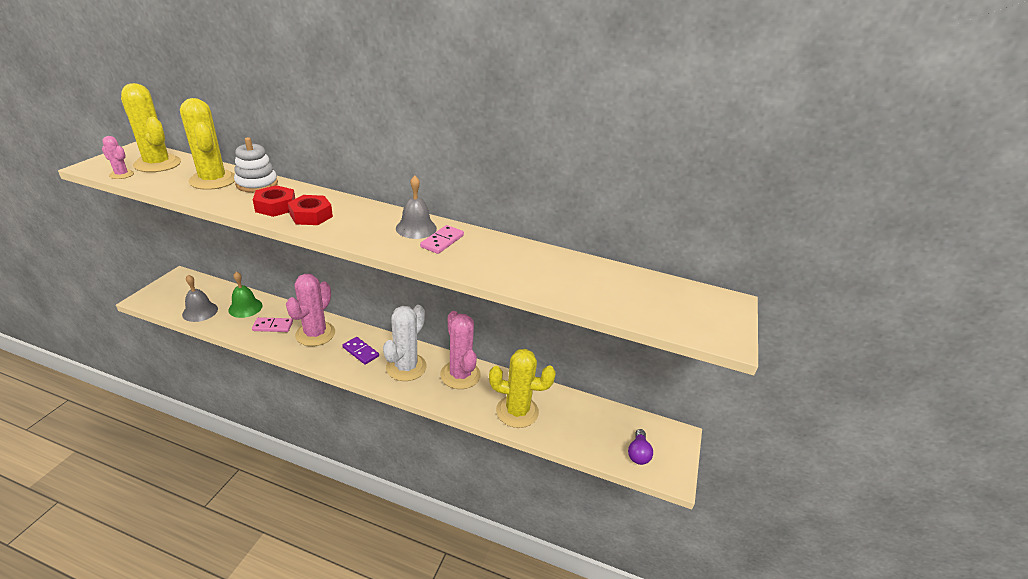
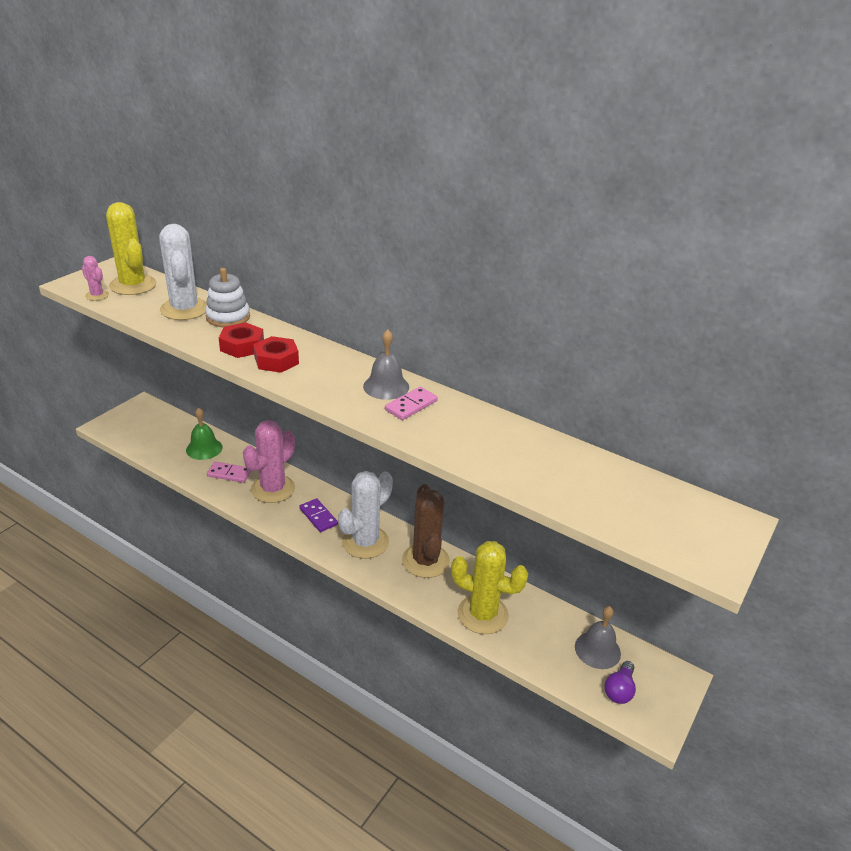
camera: 15 degrees right, 0 degrees up
yellow cactus [180,98,235,190] -> white cactus [159,224,207,320]
grey bell [182,275,218,322] -> grey bell moved to [575,606,621,669]
pink cactus [440,311,481,389] -> brown cactus [402,484,450,578]

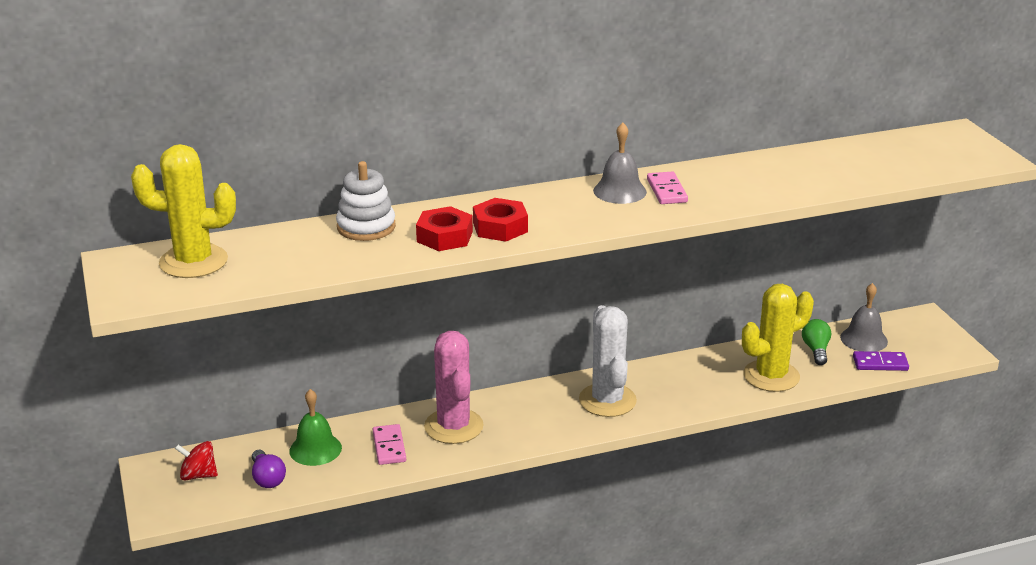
camera: 50 degrees left, 5 degrees down
pink cactus [82,256,109,301] -> none
white cactus [159,224,207,320] -> none
pink domino [207,462,251,483] -> pink domino turned 60 degrees counterclockwise [373,424,406,465]
purple domino [299,498,338,532] -> purple domino moved to [853,351,909,371]
brown cactus [402,484,450,578] -> none
purple light bulb [605,661,636,704] -> purple light bulb moved to [252,450,286,488]
none -> red spinning top [175,441,218,480]
none -> green light bulb [802,319,831,365]

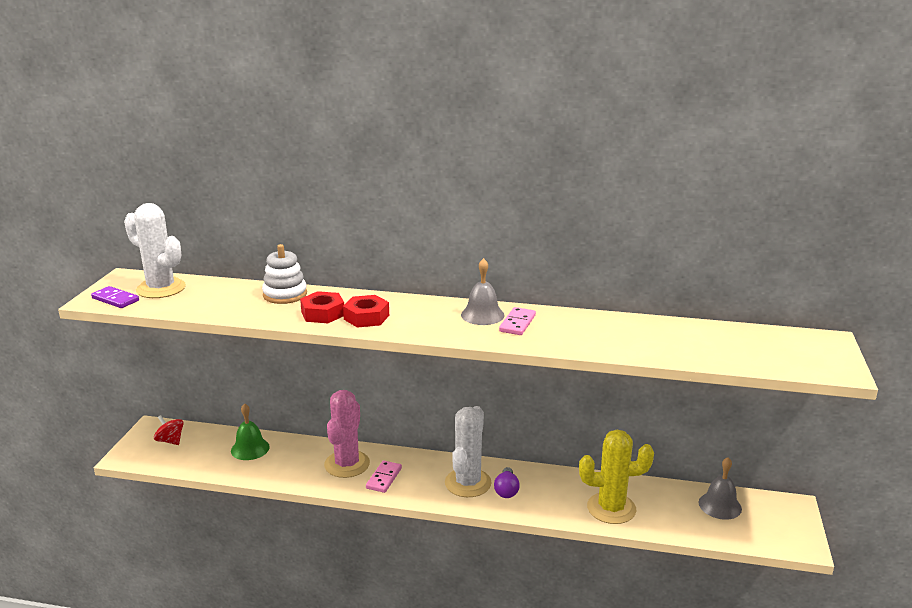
camera: 30 degrees right, 5 degrees down
yellow cactus [131,144,236,278] -> white cactus [124,203,186,298]
purple light bulb [252,450,286,488] -> purple light bulb moved to [494,467,520,498]
pink domino [373,424,406,465] -> pink domino moved to [366,460,402,493]
green light bulb [802,319,831,365] -> none
purple domino [853,351,909,371] -> purple domino moved to [91,286,139,308]

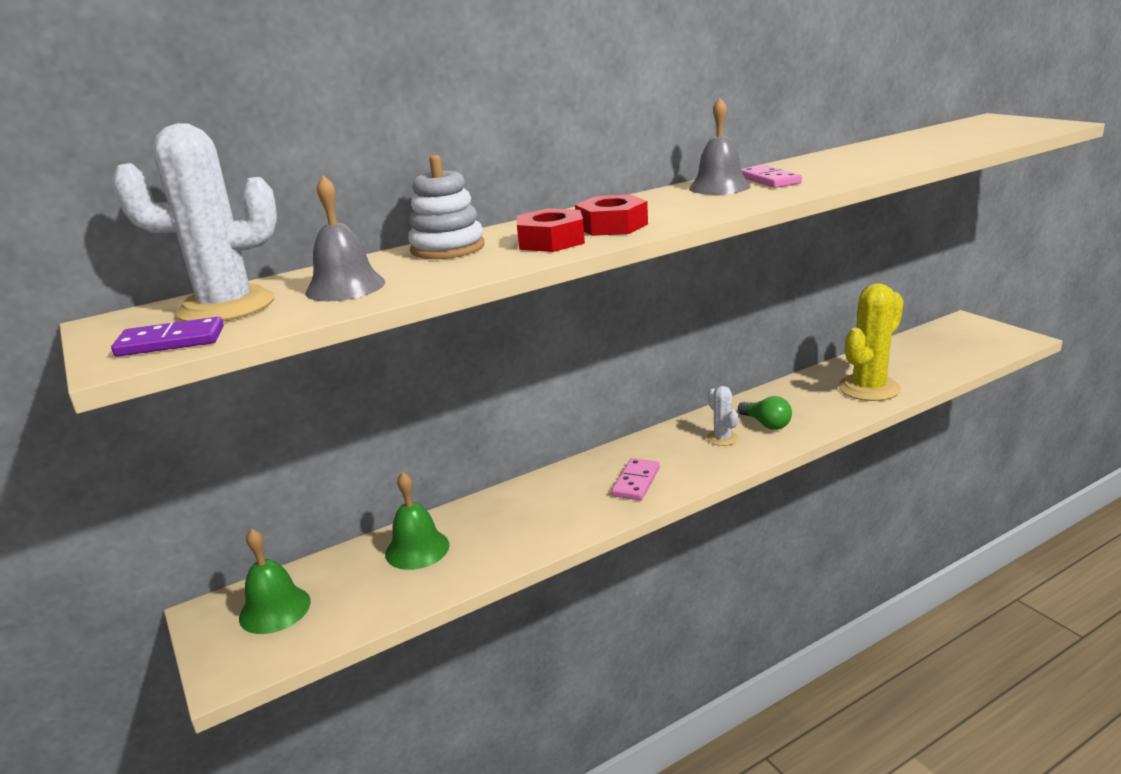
camera: 40 degrees left, 0 degrees up
red spinning top [154,415,184,445] -> green bell [239,528,311,634]
pink cactus [324,390,370,478] -> none
pink domino [366,460,402,493] -> pink domino turned 45 degrees clockwise [612,458,660,500]
white cactus [445,406,492,497] -> white cactus [707,386,738,446], size x0.49
purple light bulb [494,467,520,498] -> green light bulb [738,396,792,430]
grey bell [699,457,742,520] -> grey bell moved to [305,175,385,301]

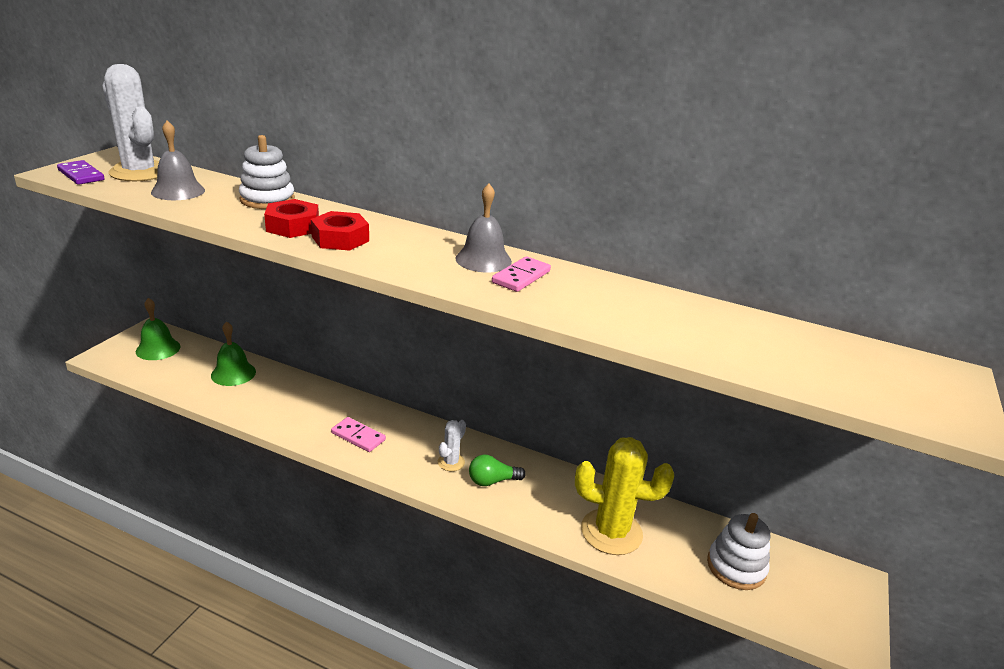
camera: 50 degrees right, 5 degrees up
pink domino [612,458,660,500] -> pink domino turned 45 degrees clockwise [331,417,386,452]
green light bulb [738,396,792,430] -> green light bulb turned 60 degrees clockwise [469,454,526,486]
none -> white stacking toy [707,513,770,590]

